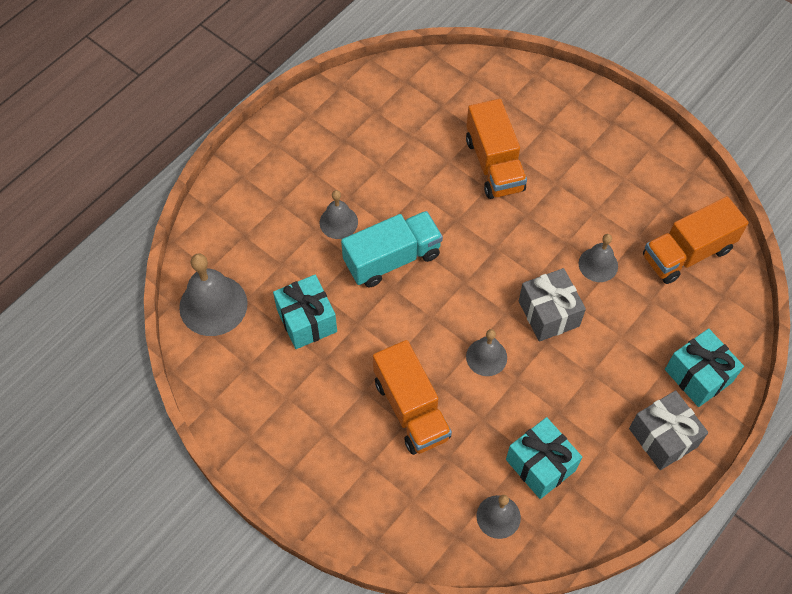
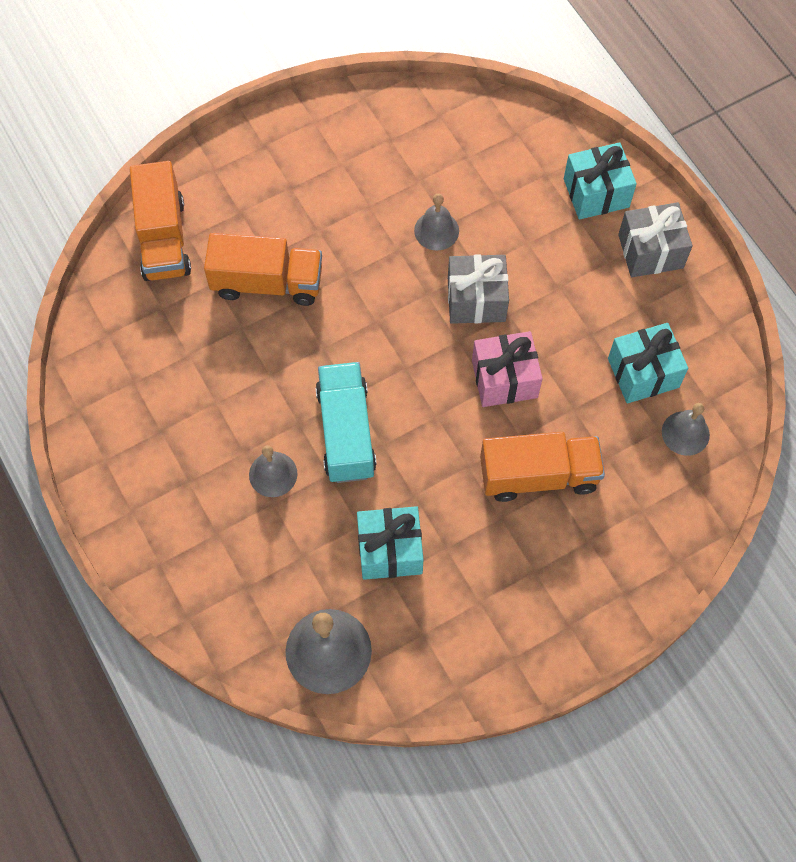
camera: 70 degrees left, 5 degrees up
grey bell [466,329,507,376] -> pink gift [472,331,543,407]
orange truck [643,196,749,284] -> orange truck moved to [130,161,191,281]

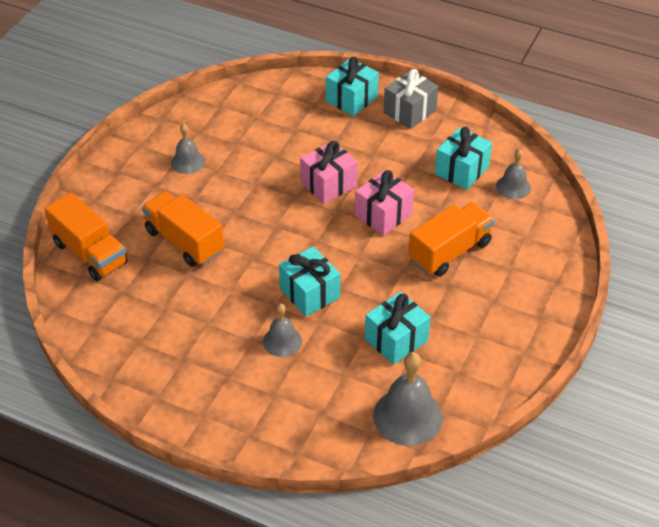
camera: 35 degrees left, 20 degrees down
orange truck [204,233,322,306] -> orange truck turned 105 degrees counterclockwise [142,191,224,267]
turquoise truck [315,362,377,483] -> turquoise gift [279,246,340,316]
grey bell [414,193,459,250] -> grey bell moved to [171,123,205,174]
grey gift [448,254,509,324] -> pink gift [300,141,358,204]

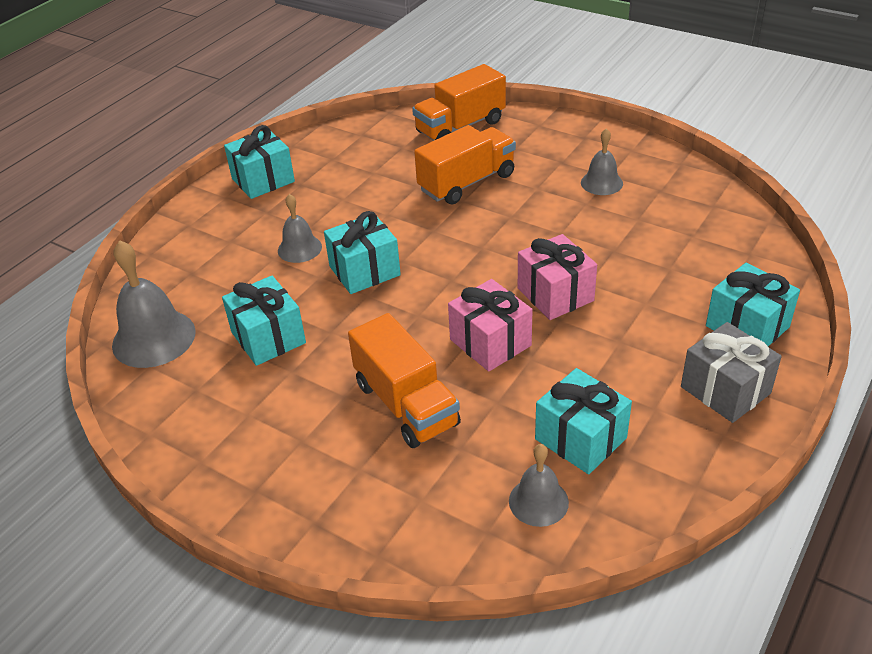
camera: 100 degrees right, 5 degrees down
none -> turquoise gift [224,125,295,199]

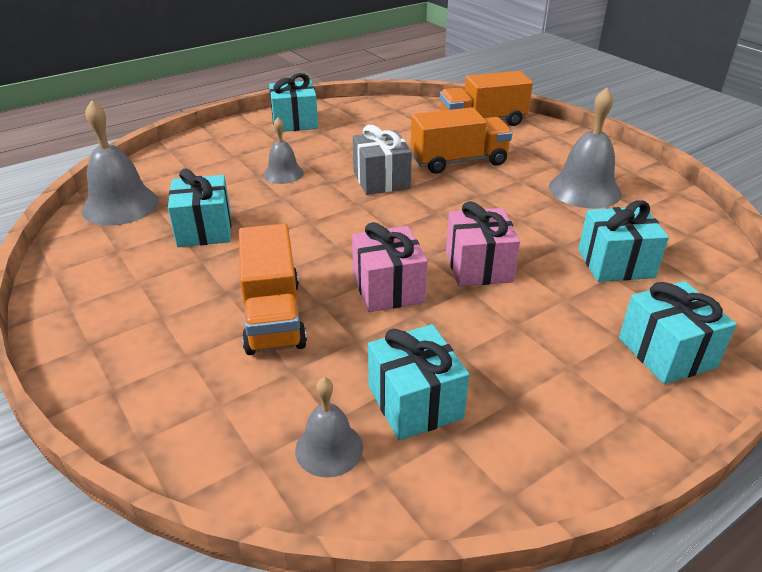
camera: 20 degrees right, 5 degrees down
turquoise gift [324,211,401,294] -> turquoise gift moved to [578,200,669,282]
grey bell [581,128,623,195] -> grey bell [549,87,621,208], size x1.69
grey gift [681,322,782,423] -> grey gift moved to [353,125,412,195]

